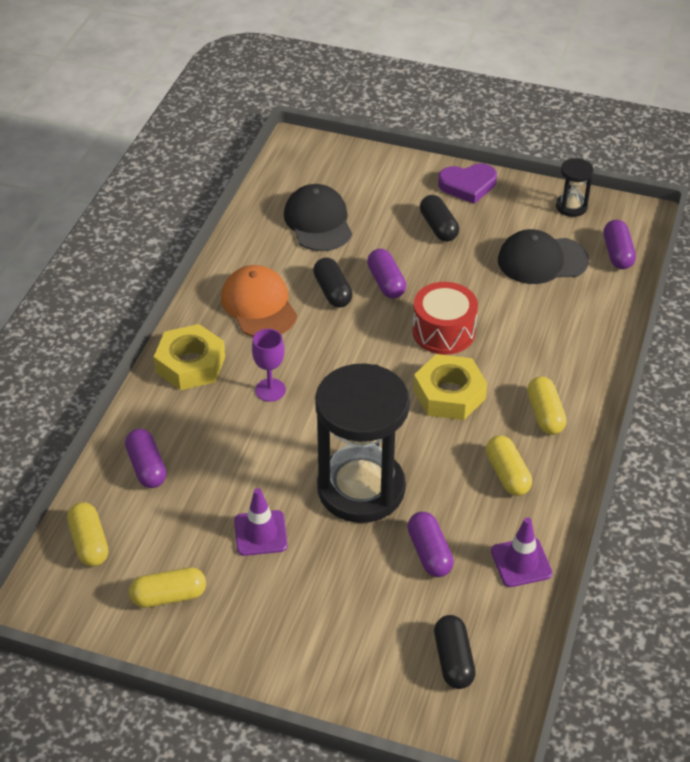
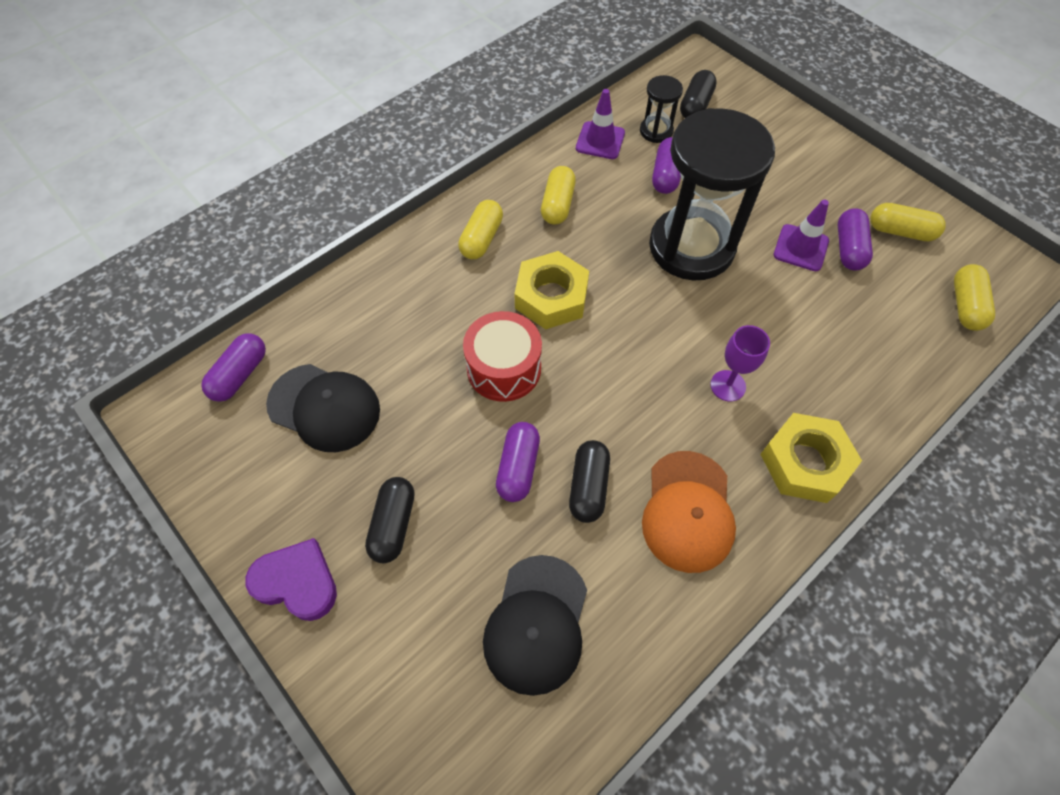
camera: 150 degrees left, 15 degrees up
purple capsule [125,429,167,488] -> purple capsule moved to [838,208,873,271]
black hourglass [556,158,594,217] -> black hourglass moved to [640,75,683,143]

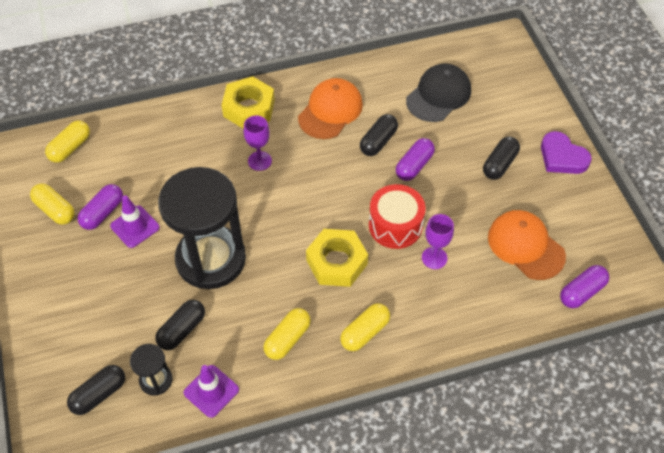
camera: 155 degrees left, 5 degrees down
black cap [266,364,380,452] -> orange cap [488,210,566,280]
purple capsule [652,137,681,194] -> black capsule [155,300,205,350]
none -> purple goblet [422,214,454,269]

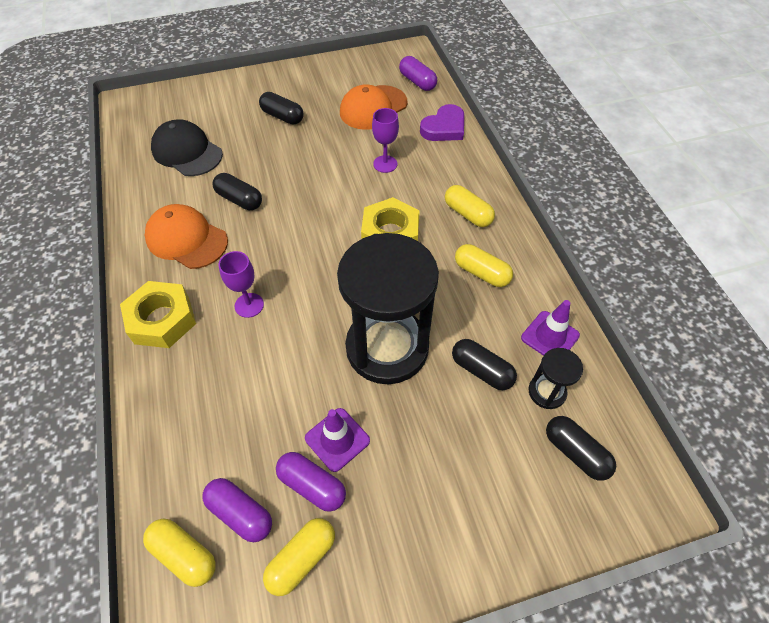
camera: 90 degrees left, 0 degrees up
red drum [369,184,426,249] -> none
purple capsule [396,138,435,181] -> purple capsule moved to [202,478,272,542]
purple heart [541,131,592,174] -> purple heart moved to [420,104,464,141]

